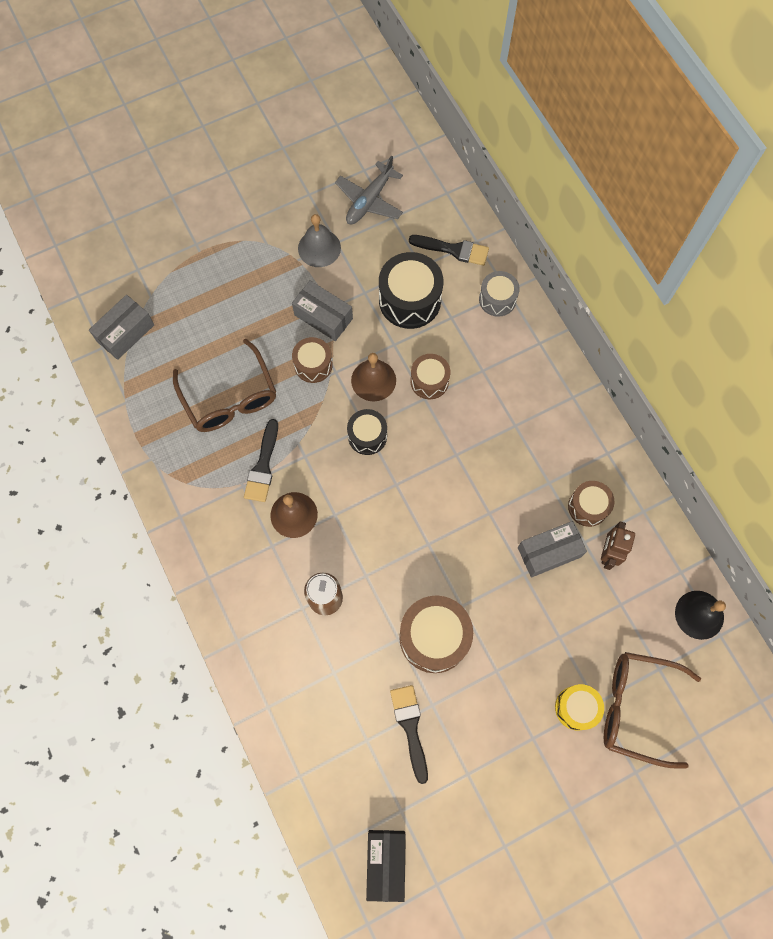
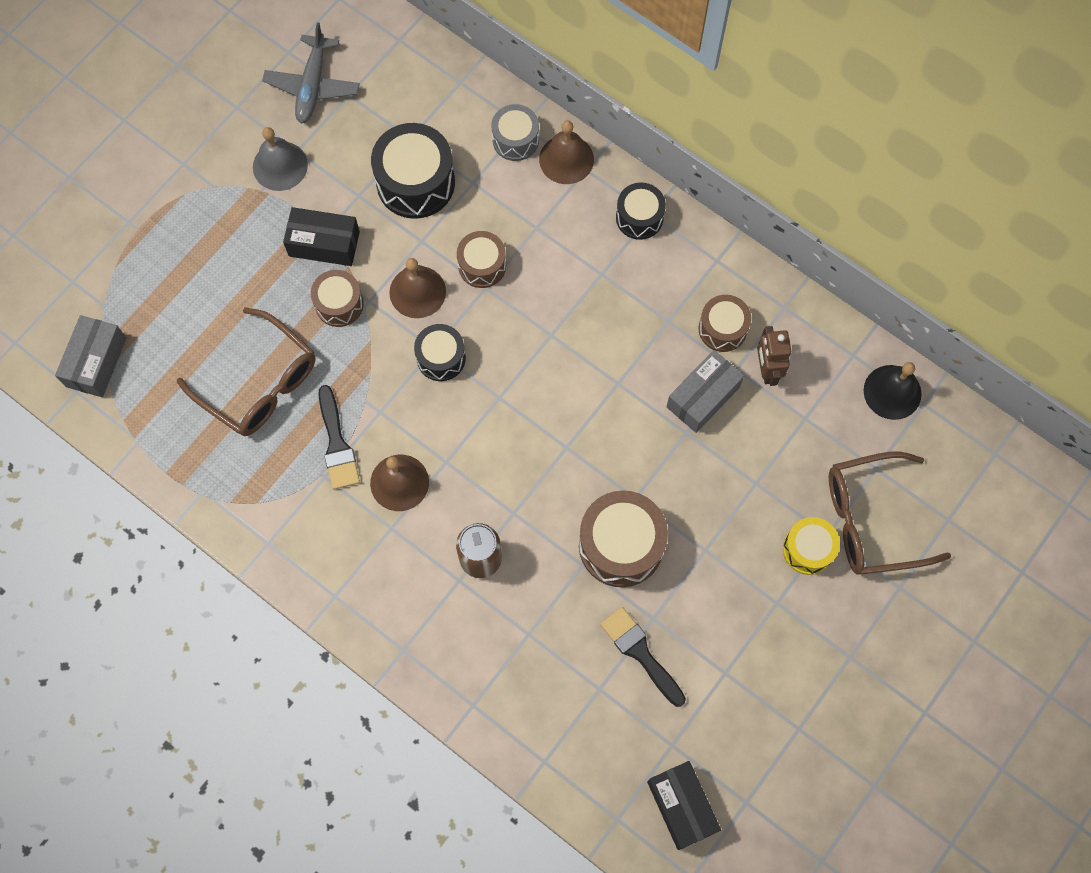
camera: 25 degrees left, 0 degrees up
grey box [292,280,353,341] -> black box [283,207,360,266]
black brush [409,235,489,266] -> none
none -> brown bell [539,120,594,184]
none -> black drum [616,183,666,240]

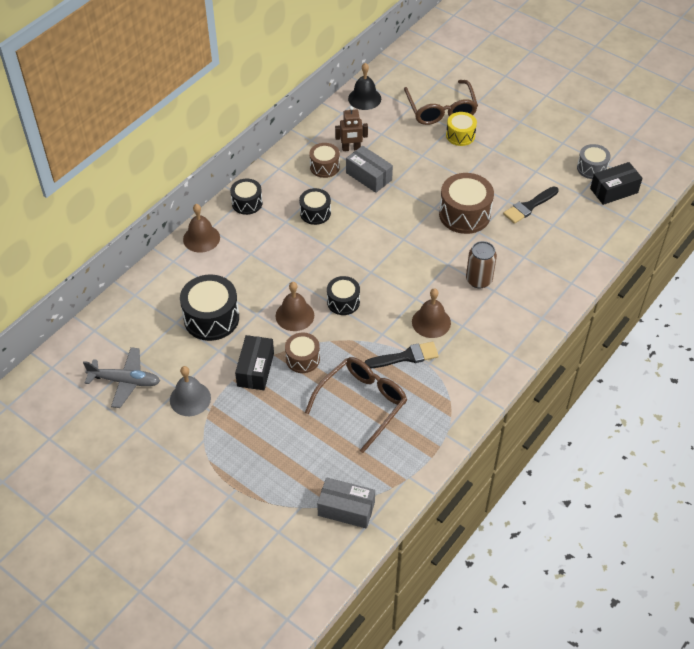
camera: 90 degrees left, 20 degrees down
brown drum [457,231,506,288] -> none
grey drum [491,104,539,161] -> grey drum moved to [577,144,611,179]
none -> black drum [299,188,331,225]

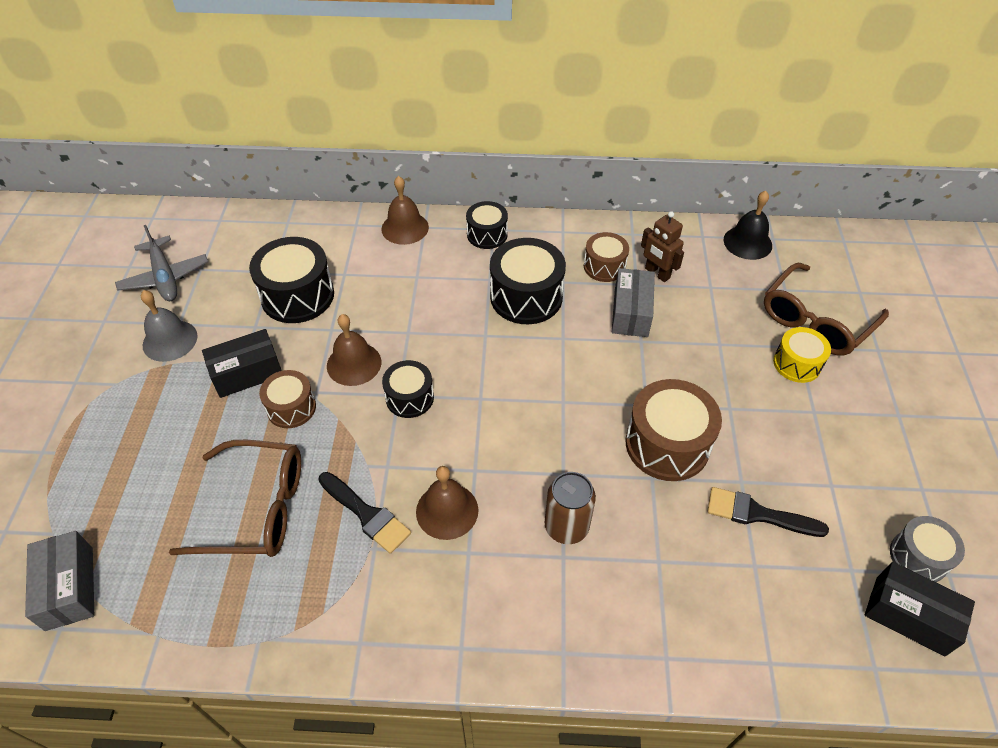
camera: 55 degrees right, 0 degrees up
black drum [299,188,331,225] -> black drum [490,238,566,324], size x1.67

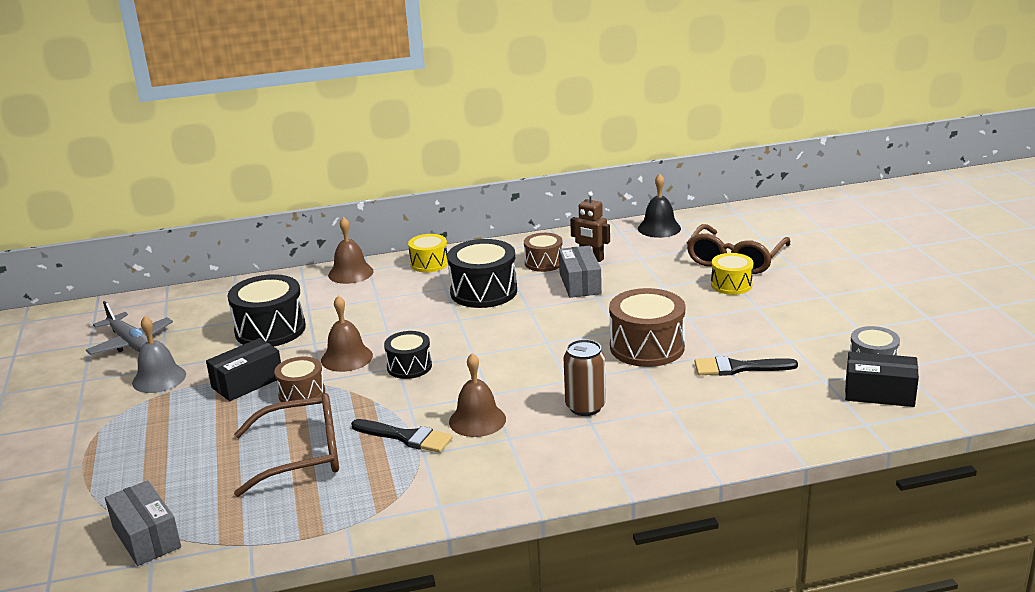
camera: 15 degrees left, 25 degrees down
black drum [466,201,508,249] -> yellow drum [408,234,448,272]

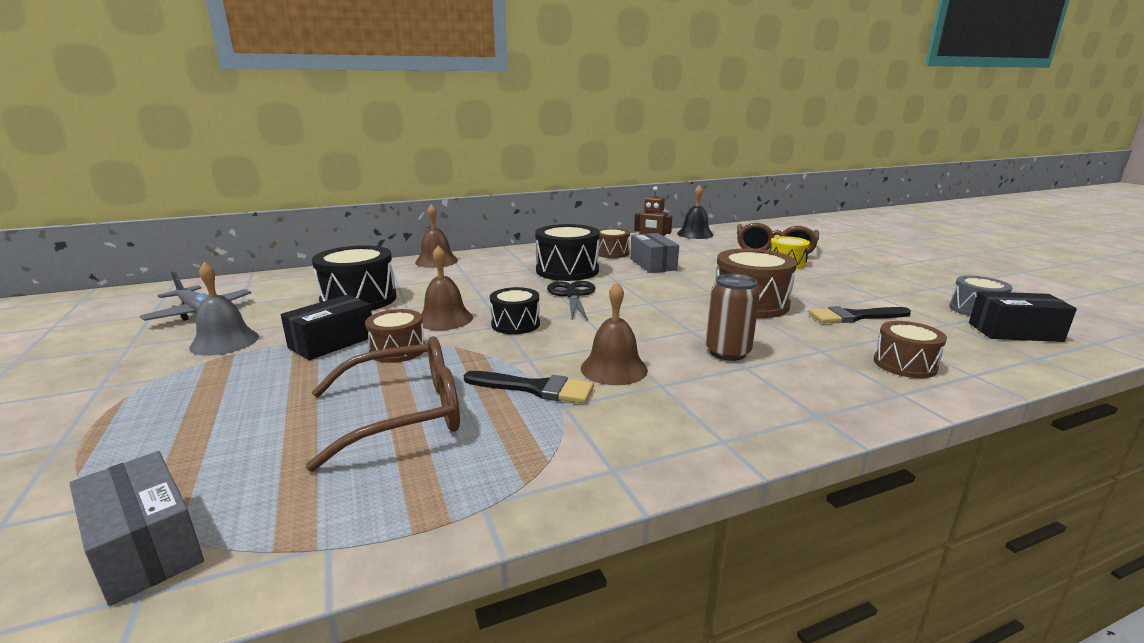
camera: 10 degrees left, 5 degrees down
yellow drum [408,234,448,272] -> none
none -> black scissors [547,281,595,321]
none -> brown drum [874,321,947,378]

